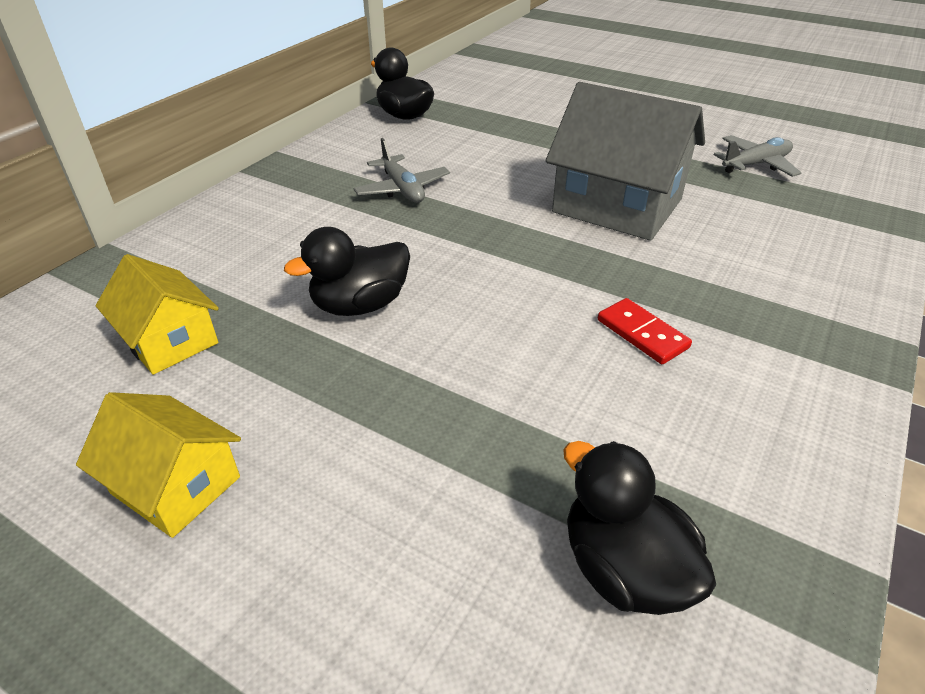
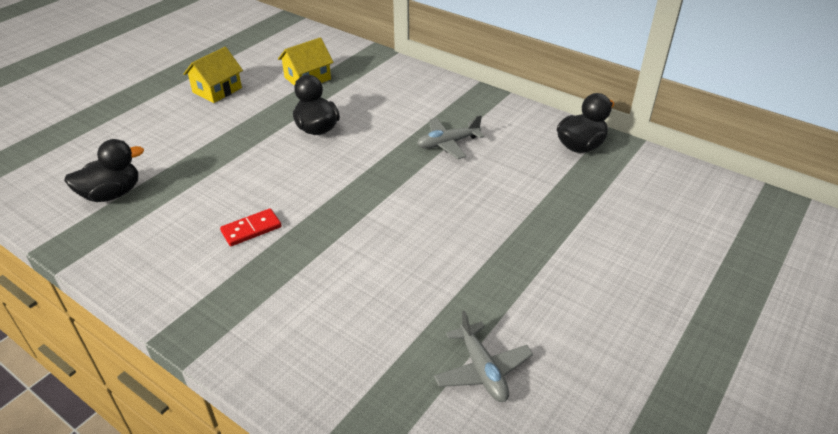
camera: 95 degrees right, 0 degrees up
grey house [546,82,705,241] -> none

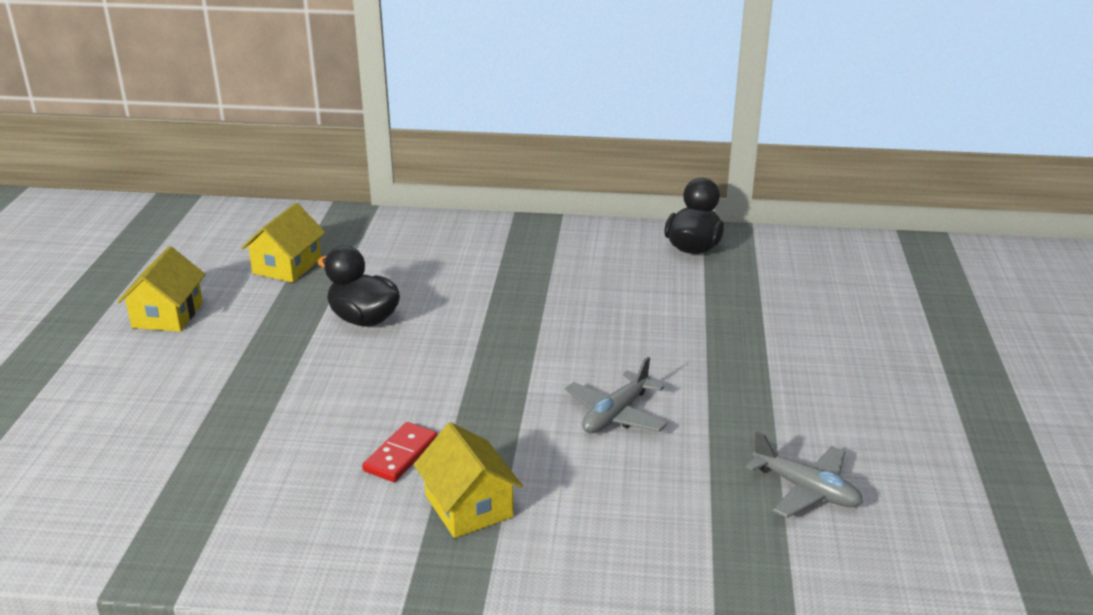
camera: 30 degrees left, 10 degrees down
black duck [64,139,144,202] -> none
grey plane [417,115,484,159] -> grey plane moved to [565,357,667,433]
none -> yellow house [414,422,523,538]

